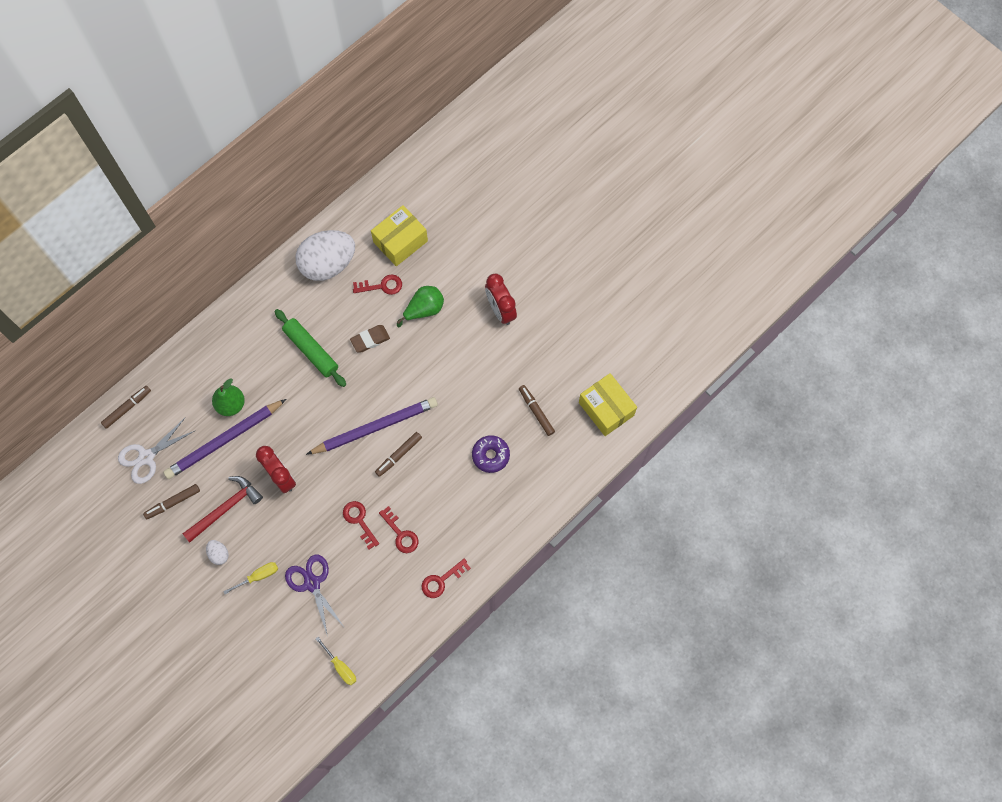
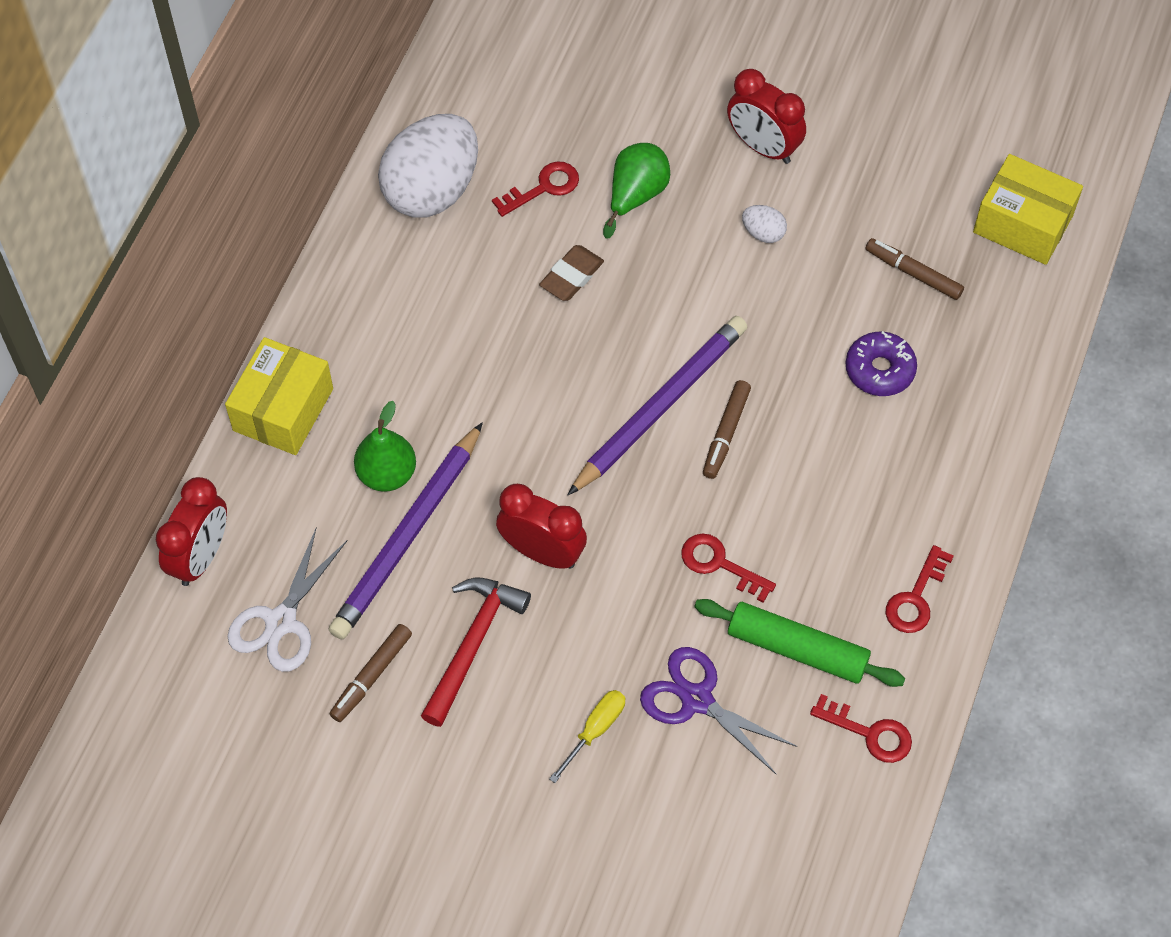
camera: 25 degrees left, 10 degrees down
brown marker [101,386,151,429] -> red clock [156,477,227,586]
white egg [206,540,229,565] -> white egg moved to [742,205,787,243]
green rolling pin [274,309,346,387] -> green rolling pin moved to [694,599,905,687]
yellow screwdriver [316,637,356,685] -> none
yellow box [371,205,428,266] -> yellow box moved to [225,337,333,455]
red key [379,506,418,553] -> red key moved to [810,694,912,763]

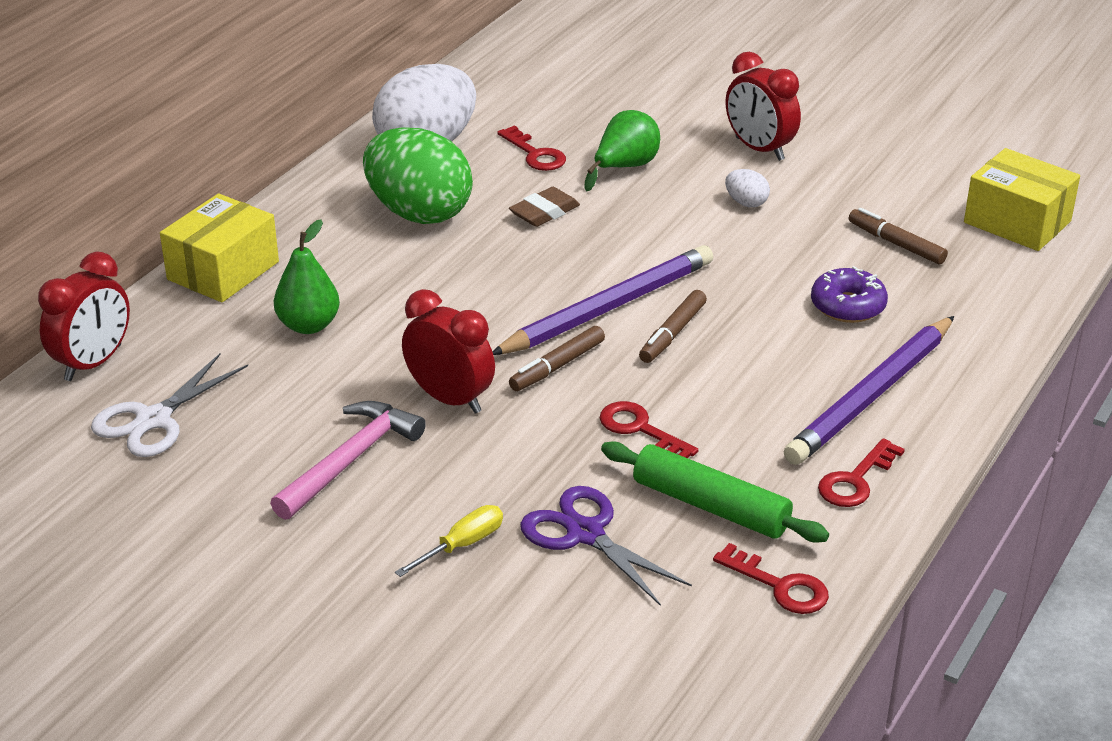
camera: 10 degrees right, 25 degrees down
purple pencil [328,422,483,639] -> purple pencil moved to [784,316,954,465]
brown marker [330,624,412,722] -> brown marker moved to [509,326,605,391]
red hammer [421,578,531,727] -> pink hammer [270,401,426,520]
red key [492,161,579,217] -> red key turned 75 degrees clockwise [497,125,566,171]
none -> green egg [363,127,473,224]

